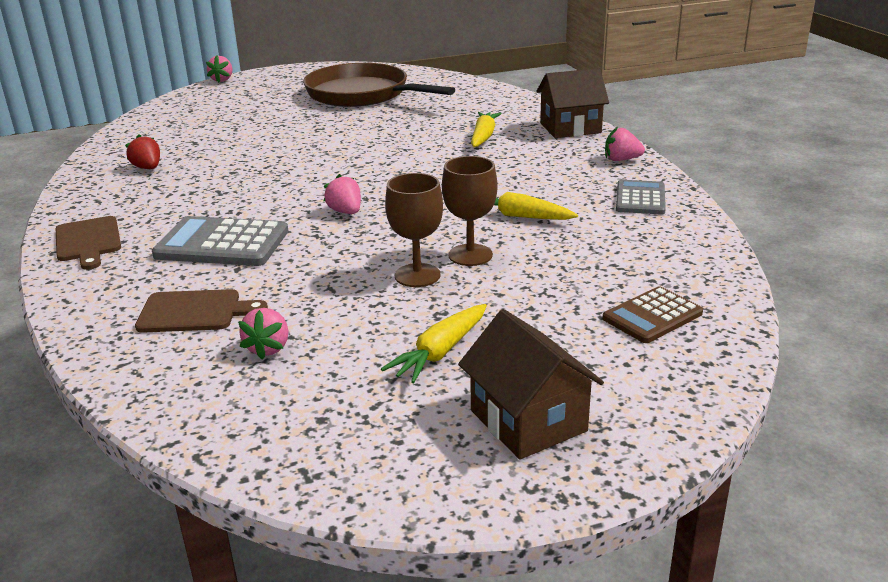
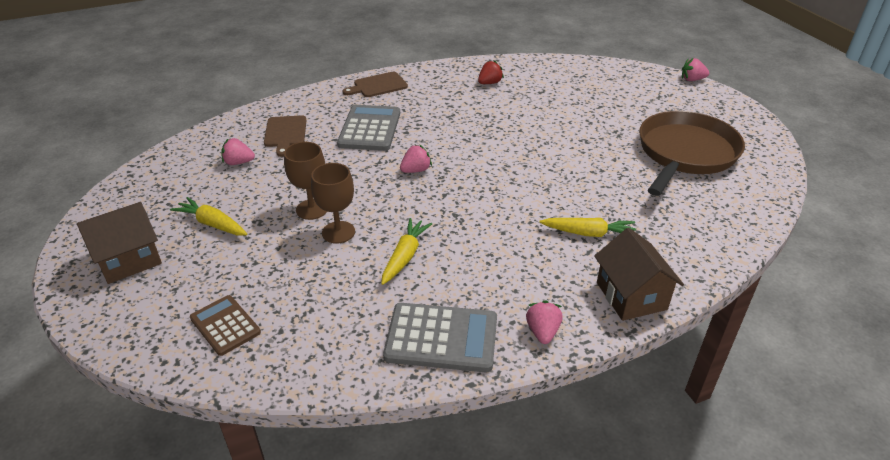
camera: 85 degrees right, 10 degrees up
grey calculator [616,180,666,214] -> grey calculator [383,303,497,372], size x1.58

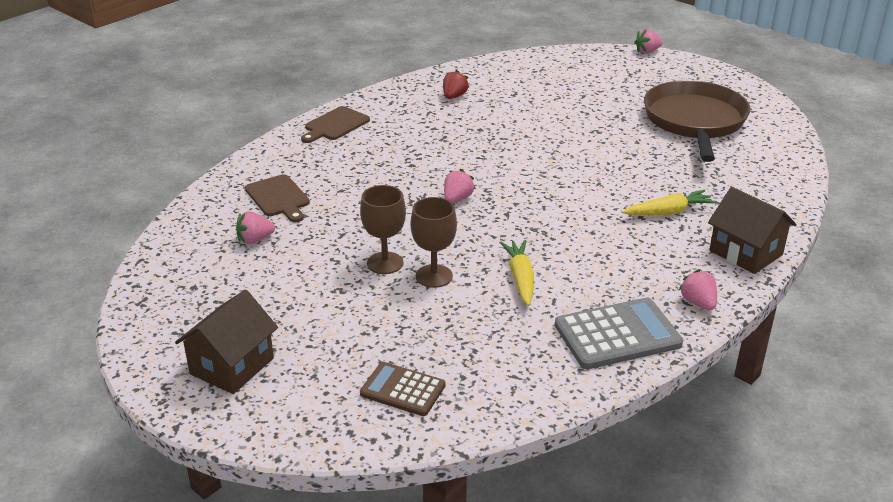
camera: 25 degrees left, 5 degrees down
yellow carrot [170,197,247,235] -> none
grey calculator [337,105,400,151] -> none

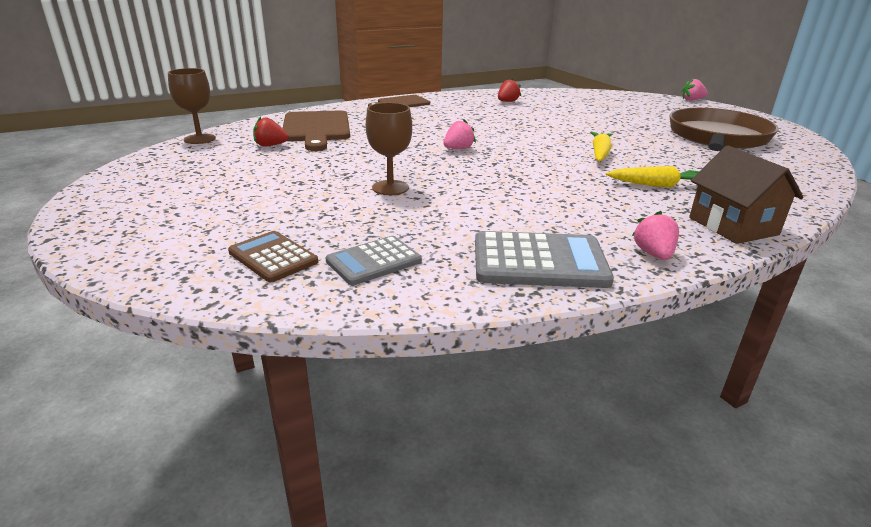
camera: 20 degrees right, 5 degrees down
brown house [175,290,278,394] -> none
pink strawberry [236,211,275,244] -> red strawberry [253,116,288,147]
brown cutting board [245,174,310,222] -> brown cutting board [283,111,350,151], size x1.62
brown goblet [360,185,406,274] -> brown goblet moved to [168,68,216,144]
yellow carrot [500,240,534,306] -> yellow carrot moved to [590,132,613,161]
none -> grey calculator [325,236,422,285]

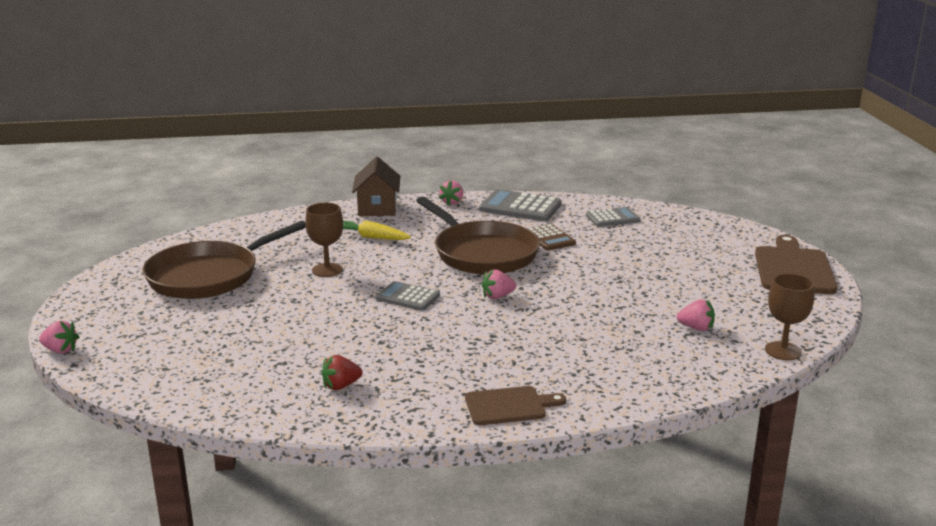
camera: 160 degrees left, 5 degrees down
brown calculator [228,231,318,282] -> brown calculator moved to [528,224,576,250]
red strawberry [253,116,288,147] -> pink strawberry [677,299,715,331]
brown cutting board [283,111,350,151] -> brown cutting board moved to [755,235,837,294]
brown goblet [366,103,412,195] -> brown goblet moved to [305,203,343,277]
yellow carrot [590,132,613,161] -> none
none -> grey calculator [376,281,440,311]
none -> brown pan [416,197,540,274]

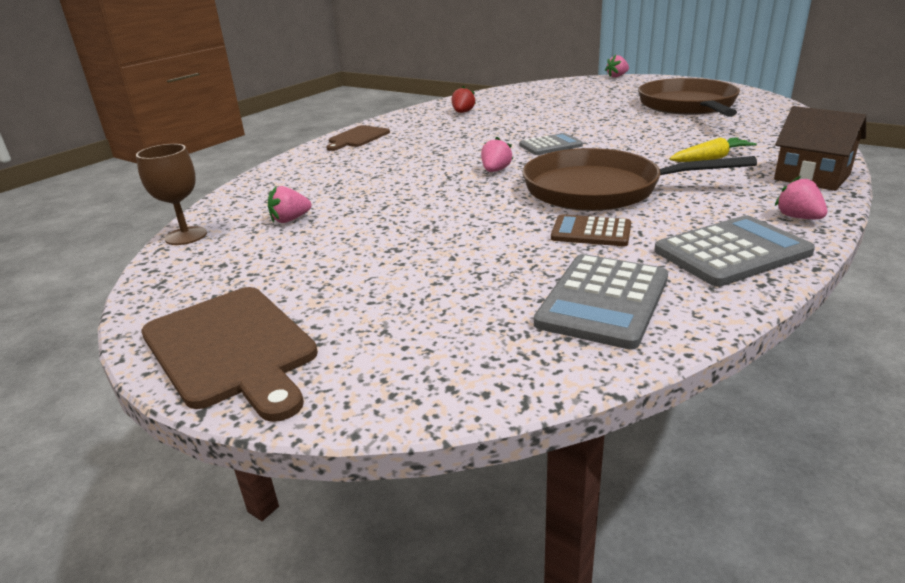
camera: 135 degrees right, 5 degrees up
brown goblet [305,203,343,277] -> none
grey calculator [586,207,640,227] -> grey calculator [534,254,668,350], size x1.58

